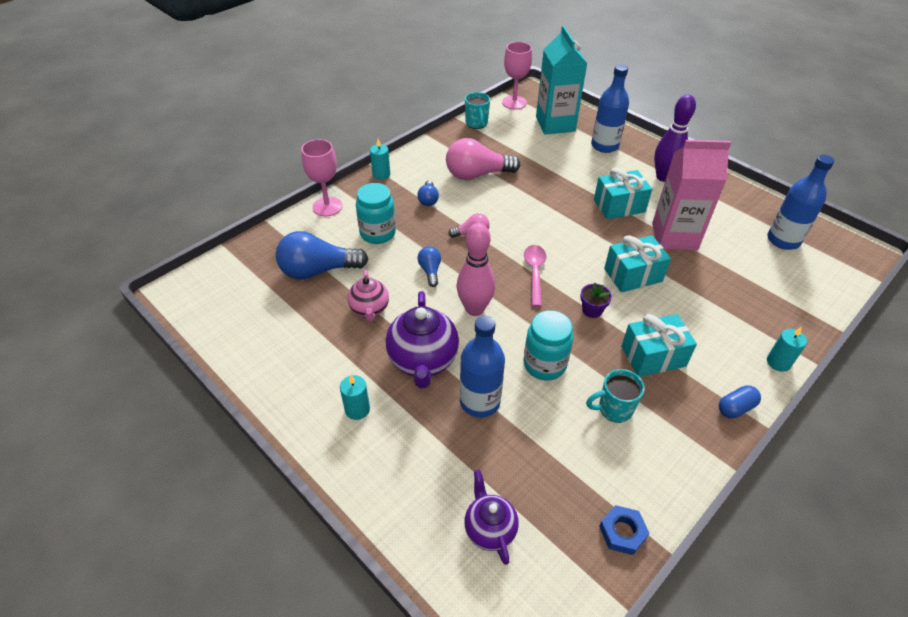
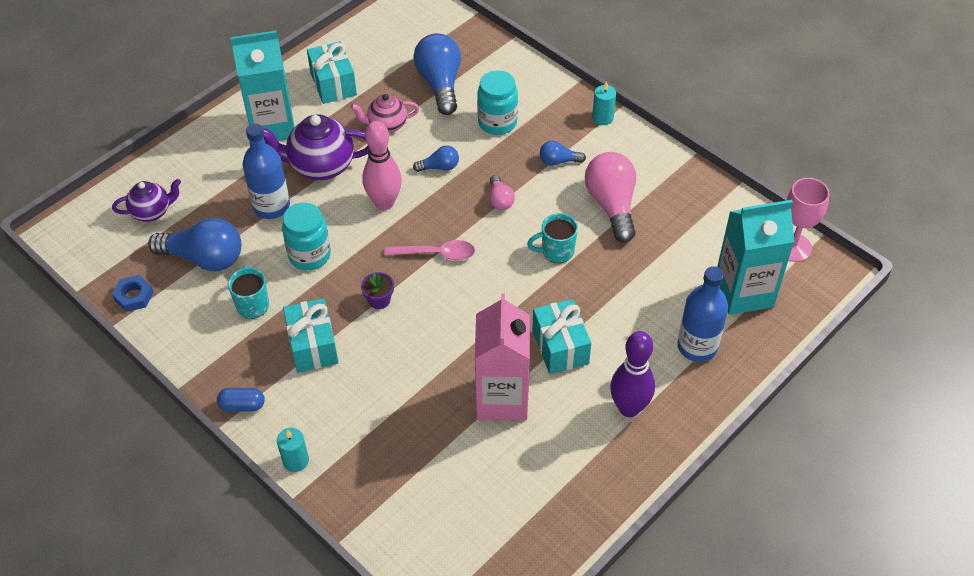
camera: 90 degrees right, 5 degrees up
pink goblet [301,139,342,216] -> none
turquoise candle [340,375,370,420] -> turquoise carton [230,30,295,141]
turquoise mug [465,92,490,129] -> turquoise mug moved to [527,213,578,263]
turquoise gift [604,235,671,293] -> turquoise gift moved to [307,41,357,104]
blue capsule [719,385,761,418] -> blue capsule turned 60 degrees counterclockwise [217,388,265,412]
blue bottle [767,155,834,250] -> none
none -> blue light bulb [148,218,241,271]

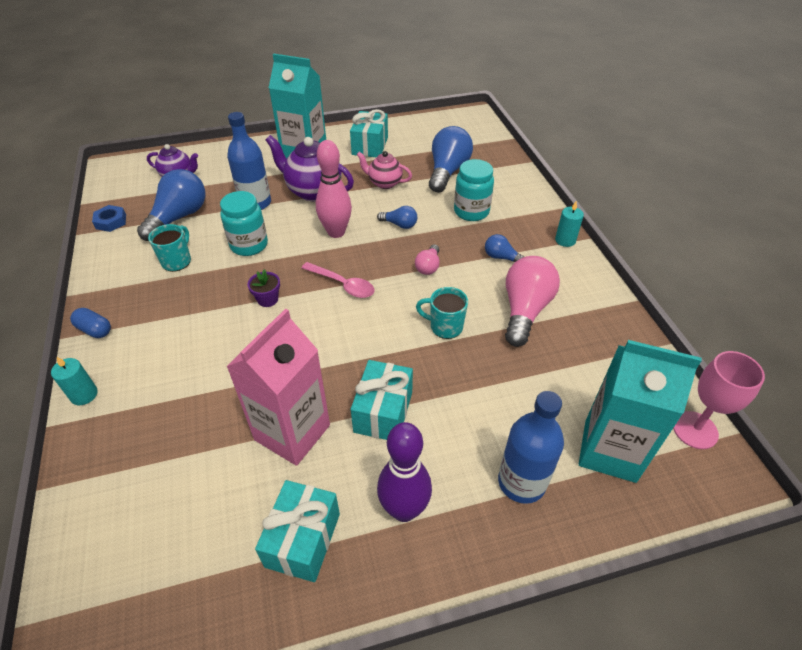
camera: 30 degrees right, 5 degrees down
blue light bulb [148,218,241,271] -> blue light bulb turned 105 degrees counterclockwise [137,169,205,241]
turquoise gift [283,298,339,373] -> turquoise gift moved to [255,480,340,582]

